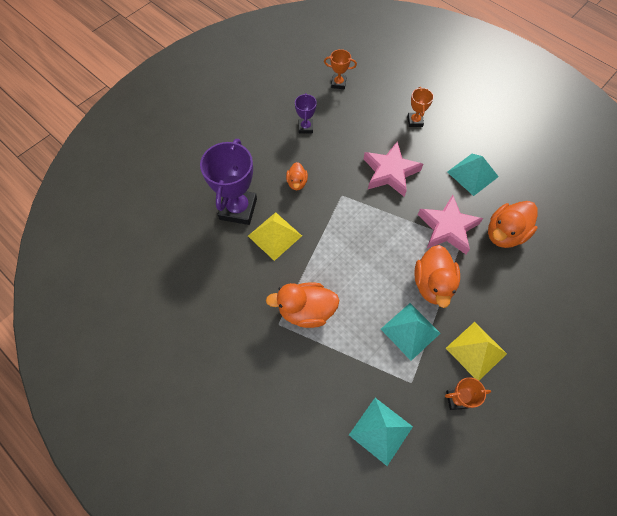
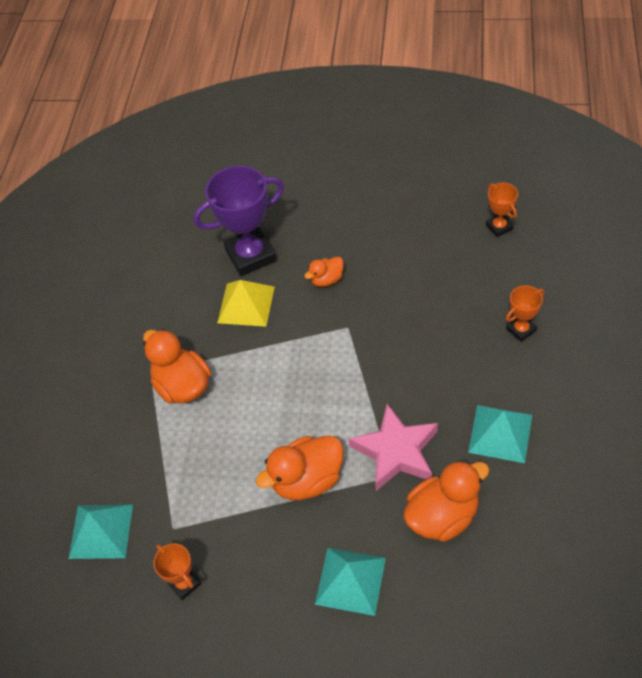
camera: 60 degrees right, 10 degrees down
purple trophy [295,93,317,133] -> none
pink star [364,141,423,197] -> none
turquoise pyramid [381,303,441,361] -> turquoise pyramid moved to [315,548,386,616]
yellow pyramid [446,322,507,380] -> none
orange duck [488,201,537,248] -> orange duck turned 135 degrees clockwise [404,460,490,542]

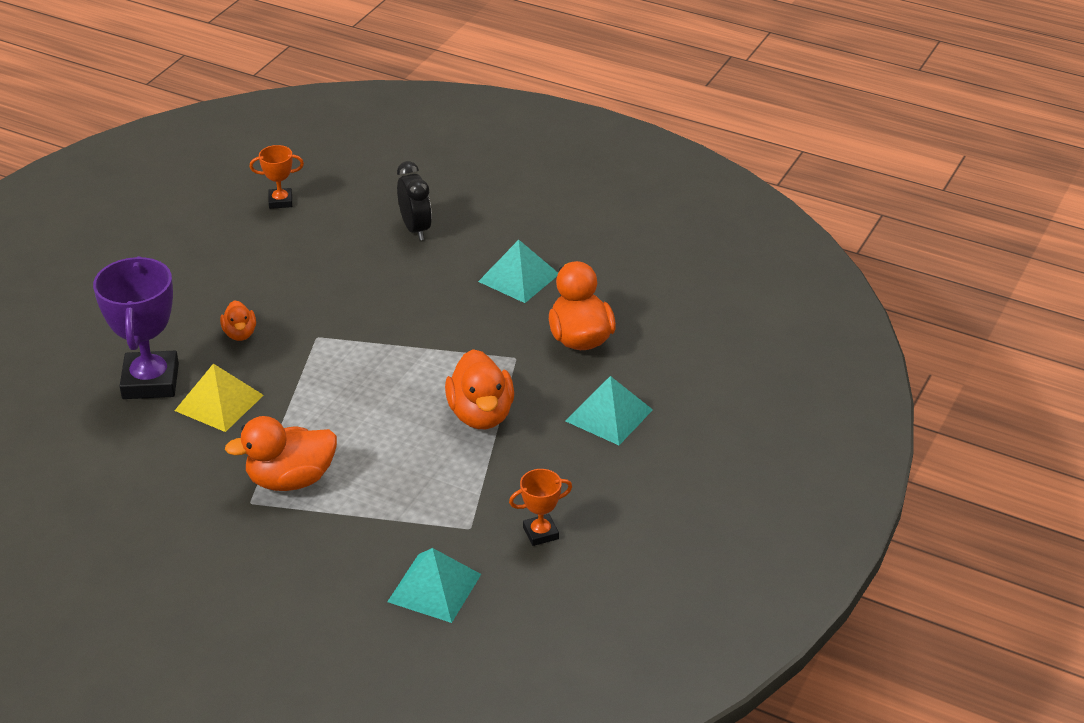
camera: 75 degrees left, 15 degrees down
pink star [349,403,438,491] -> none
orange trophy [506,285,544,342] -> black clock [397,161,432,240]

